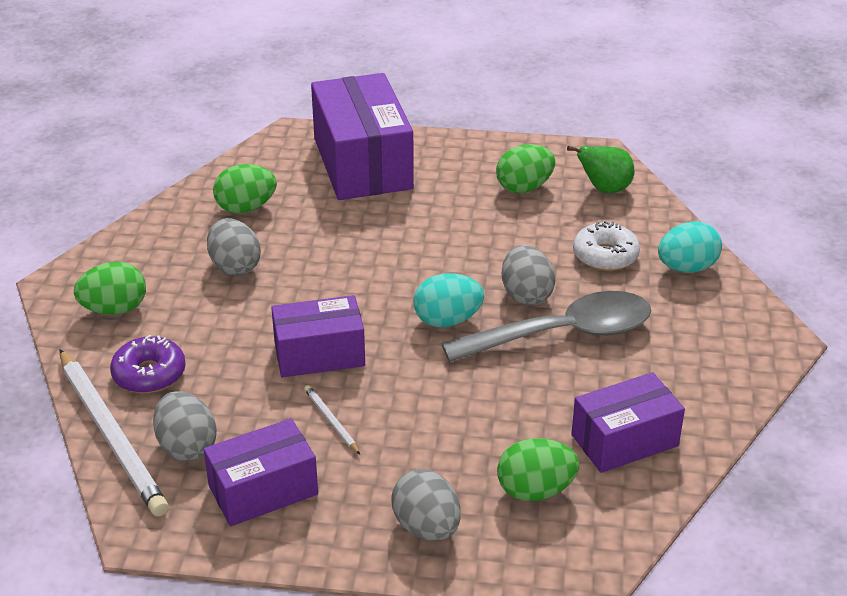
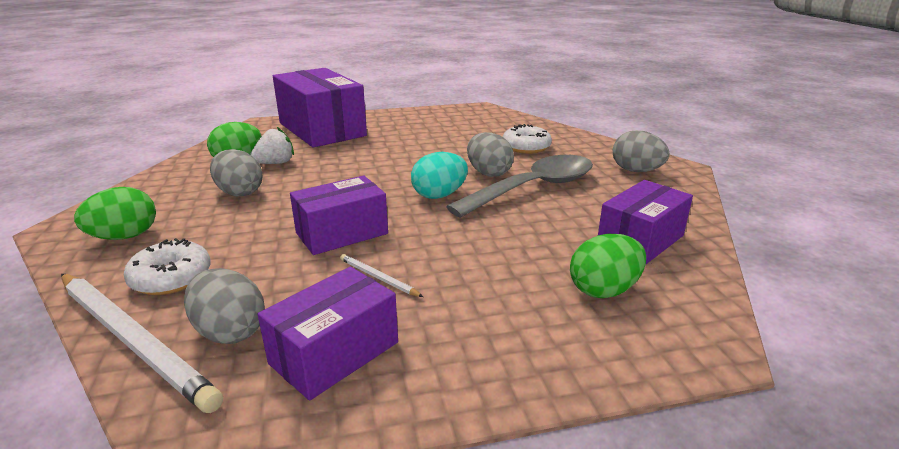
camera: 20 degrees left, 10 degrees down
purple donut [110,335,186,393] -> white donut [124,238,211,295]
grey egg [392,469,461,541] -> grey egg moved to [613,130,669,172]
green egg [496,144,555,193] -> none
green pear [567,146,635,193] -> none
turquoise egg [658,221,722,273] -> none
none -> white strawberry [250,127,294,164]

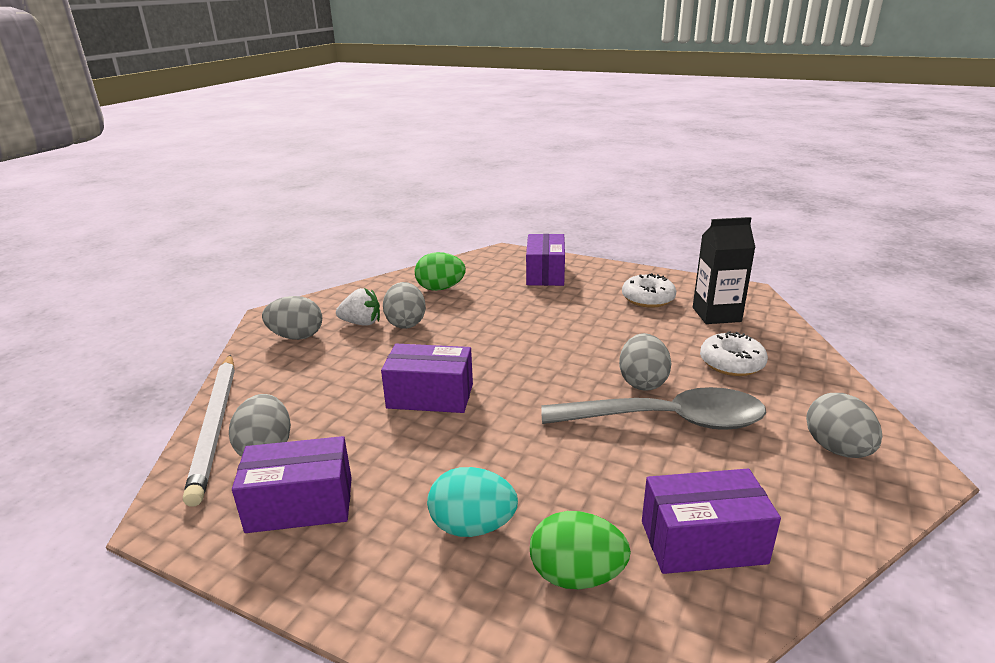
camera: 40 degrees right, 0 degrees up
green egg [74,187,156,240] -> grey egg [262,296,322,340]
white donut [124,238,211,295] -> white donut moved to [622,273,676,308]
white strawberry [250,127,294,164] -> white strawberry moved to [336,288,380,326]
purple box [273,68,367,147] -> purple box [526,234,565,286], size x0.60
white pencil [340,254,423,297] -> none
turquoise egg [411,152,468,199] -> turquoise egg moved to [427,467,518,537]
none -> black carton [693,217,756,324]

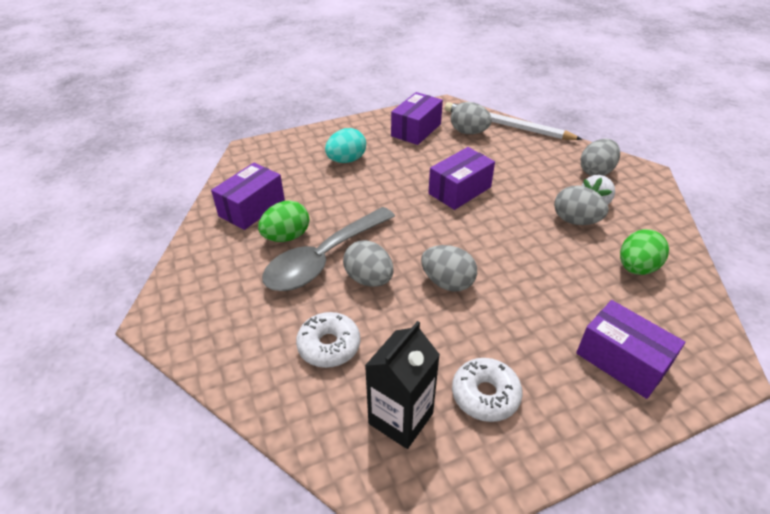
camera: 130 degrees right, 15 degrees up
green egg [530,511,631,589] -> green egg moved to [258,200,309,242]
grey egg [806,393,882,458] -> grey egg moved to [421,245,477,292]

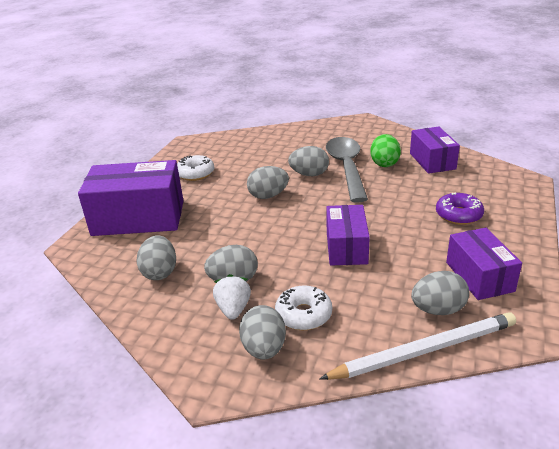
camera: 135 degrees right, 10 degrees down
white donut [296,312,360,368] -> white donut moved to [275,285,332,330]
turquoise egg [325,128,366,163] -> purple donut [436,193,484,225]
black carton [365,321,440,449] -> none
purple box [576,300,685,399] -> purple box [78,160,183,236], size x1.66
green egg [620,229,669,275] -> grey egg [136,235,176,280]

